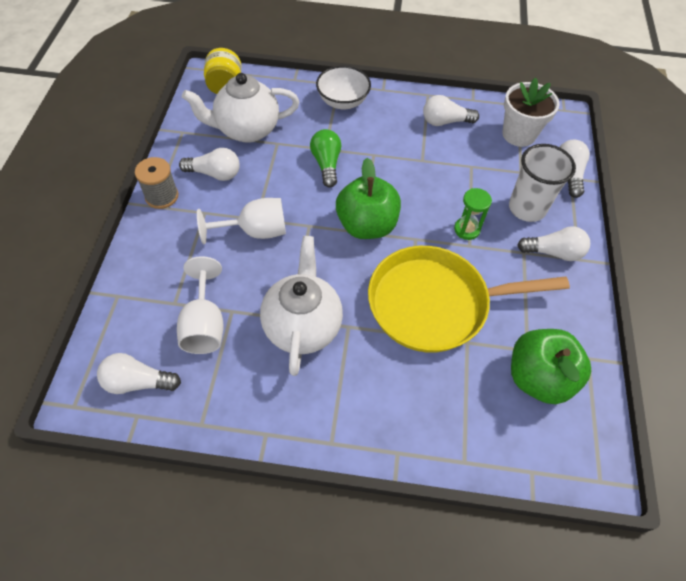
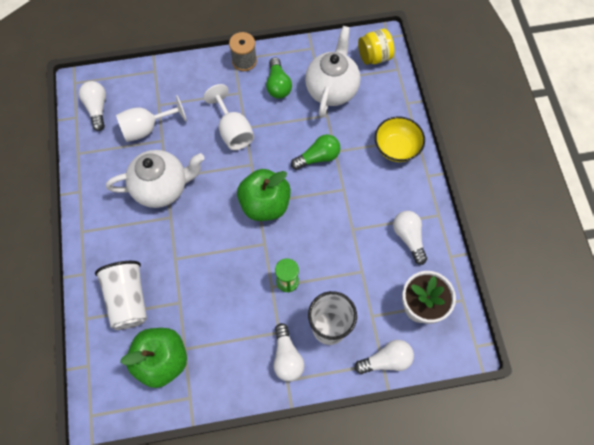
camera: 75 degrees right, 10 degrees up
white light bulb [179,148,240,181] -> green light bulb [266,57,292,99]
white teapot [182,73,299,143] -> white teapot turned 45 degrees clockwise [305,26,360,117]
white bowl [316,66,371,109] -> yellow bowl [375,116,425,162]
yellow pan [368,246,570,352] -> none
none -> white cup [95,261,147,330]

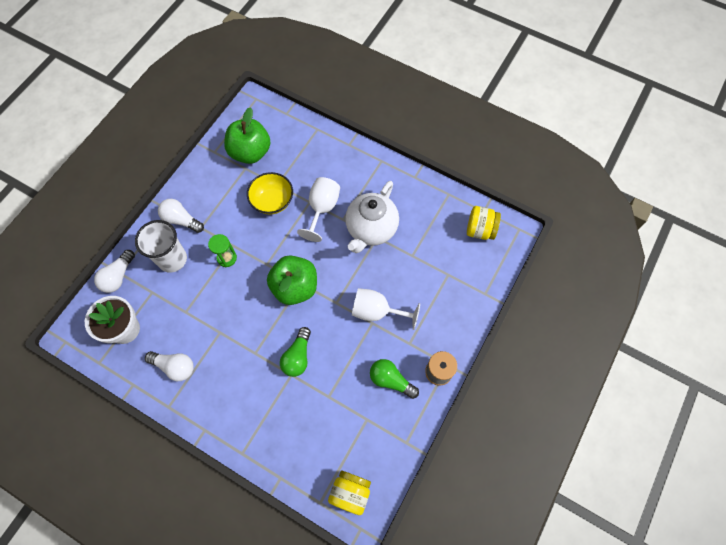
camera: 130 degrees right, 0 degrees up
white light bulb [79,81,106,131] -> yellow jar [467,206,501,240]
white cup [95,261,147,330] -> none
white goblet [116,95,187,142] -> white goblet moved to [297,177,340,242]
white teapot [305,26,360,117] -> none
yellow bowl [375,116,425,162] -> yellow bowl moved to [247,172,293,214]

